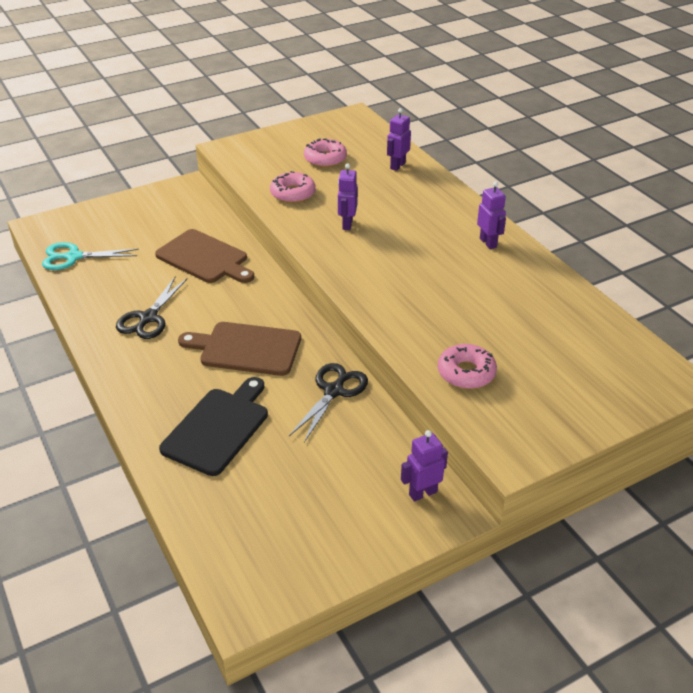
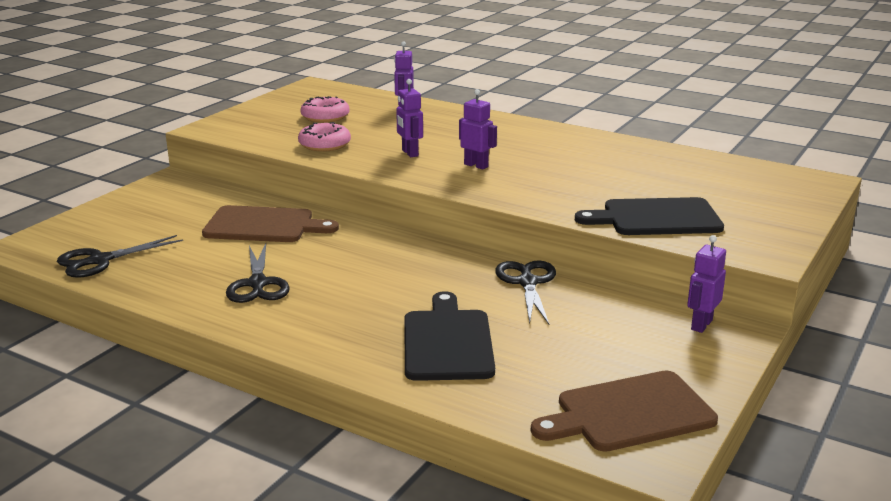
camera: 30 degrees left, 15 degrees down
turquoise scissors [42,242,139,270] -> black scissors [57,235,183,278]
brown cutting board [178,322,301,376] -> brown cutting board moved to [531,371,718,452]
pink donut [438,344,497,389] -> black cutting board [575,197,724,235]
purple robot [477,181,506,249] -> purple robot moved to [459,89,497,169]

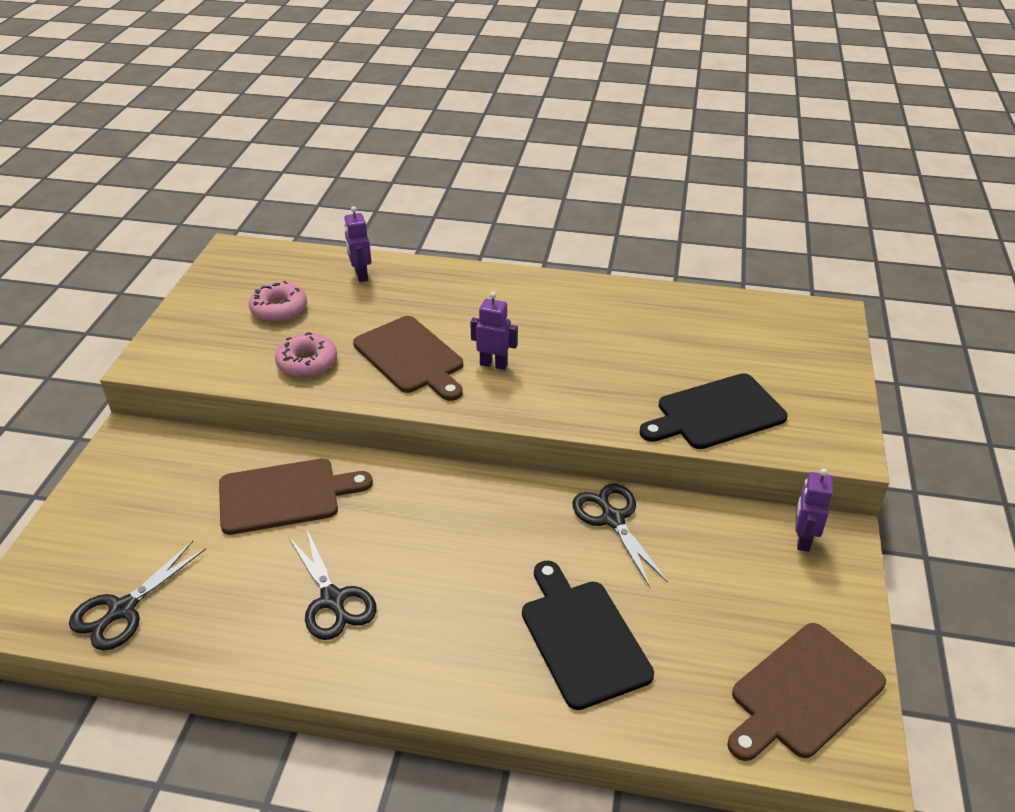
camera: 20 degrees left, 15 degrees up
purple robot [396,79,423,157] -> brown cutting board [353,316,463,401]

